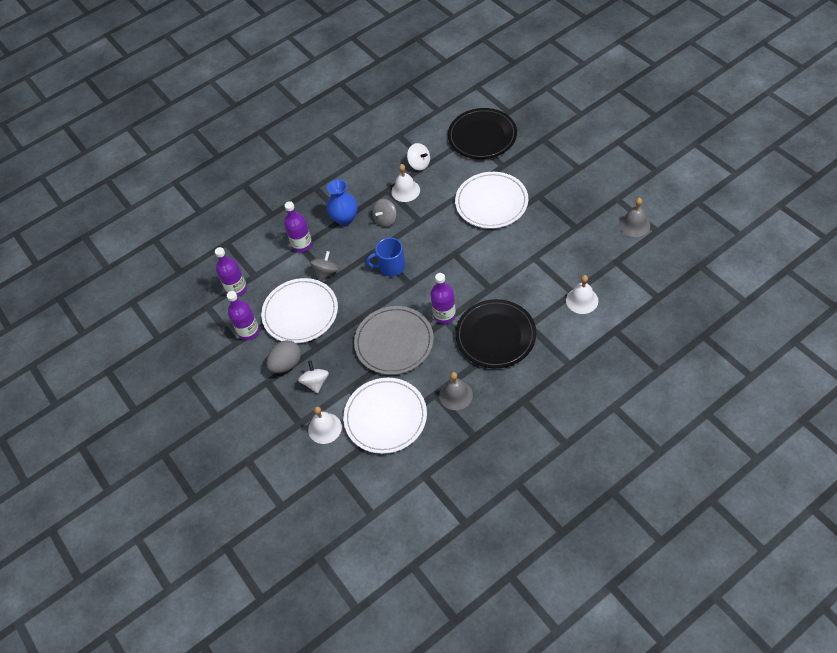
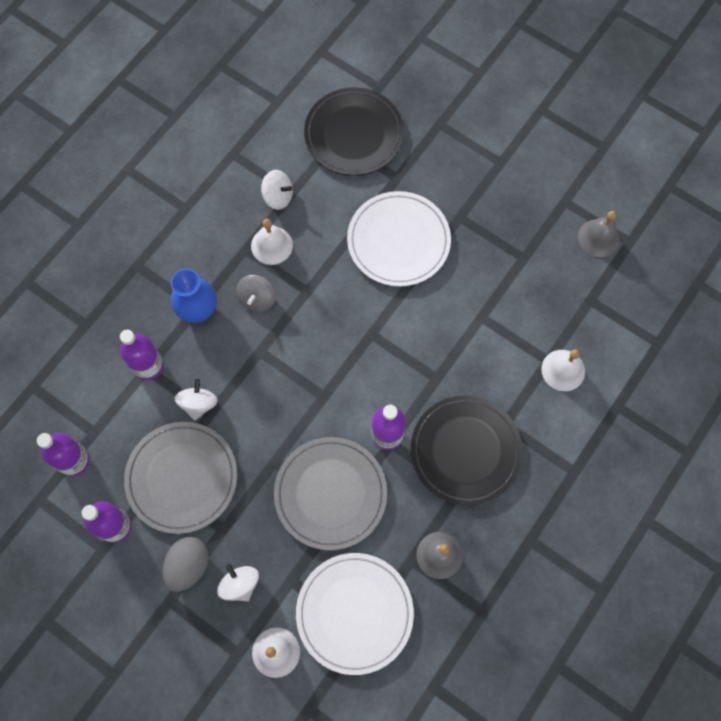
camera: 25 degrees left, 15 degrees up
white plate [261,278,338,343] -> grey plate [124,422,237,534]
grey spinning top [310,251,339,281] -> white spinning top [175,379,218,421]
blue mug [366,238,406,277] -> none

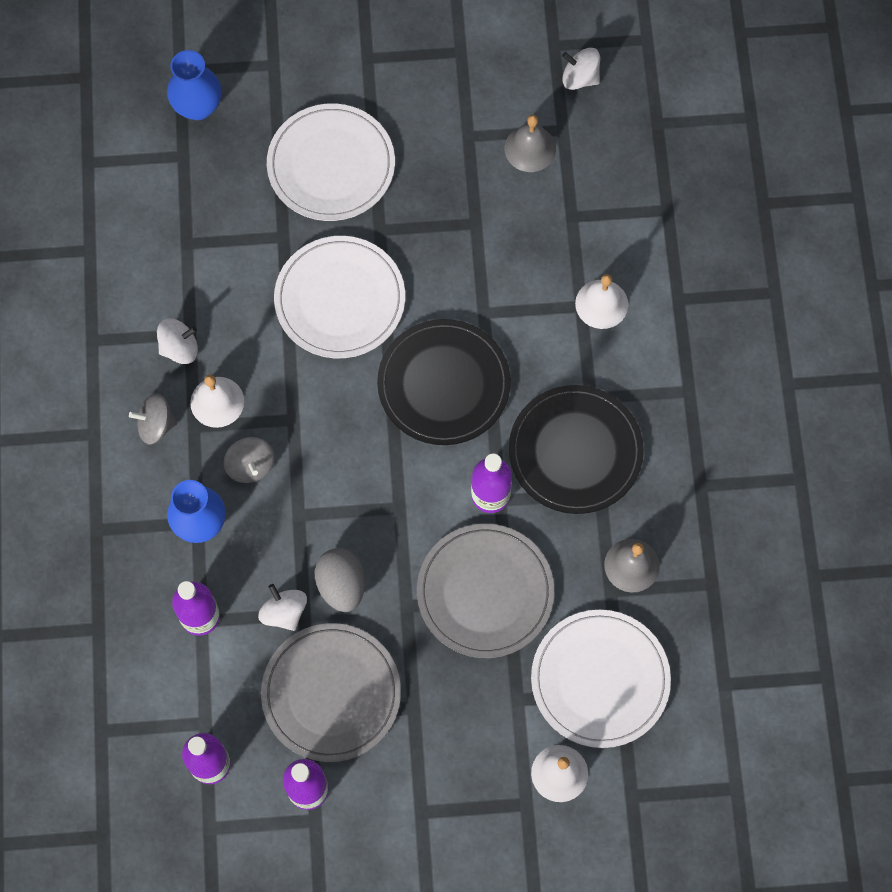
camera: 40 degrees left, 0 degrees up
grey egg [163,537,209,592] -> grey egg moved to [315,548,365,612]
white spinning top [217,564,259,602] -> white spinning top moved to [562,48,600,90]
black plate [304,87,404,176] -> black plate moved to [377,319,511,445]
none -> grey spinning top [129,394,178,444]
none -> blue vase [167,50,222,120]
none -> white plate [267,104,395,221]

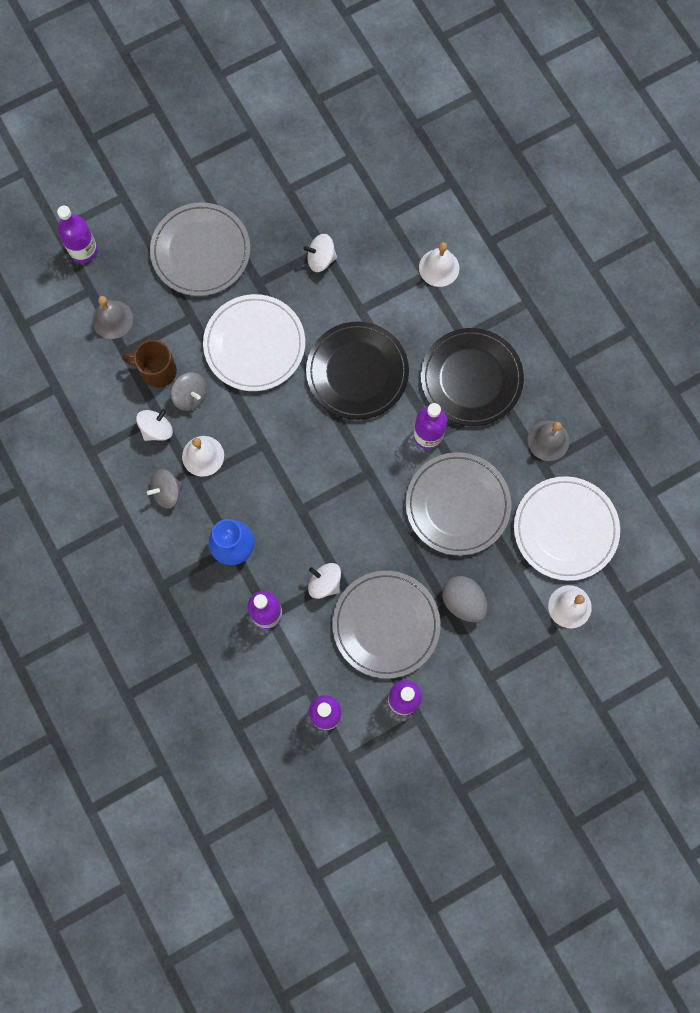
camera: 25 degrees left, 5 degrees up
blue vase [167,50,222,120] -> purple bottle [57,206,98,263]
grey spinning top [224,437,275,483] -> grey spinning top moved to [171,372,207,411]
white plate [267,104,395,221] -> grey plate [150,203,250,296]
grey egg [315,548,365,612] -> grey egg moved to [442,576,488,622]
grey bell [505,115,556,172] -> grey bell moved to [92,296,133,339]
white spinning top [562,48,600,90] -> white spinning top moved to [304,234,337,272]
none -> brown mug [122,340,177,388]

